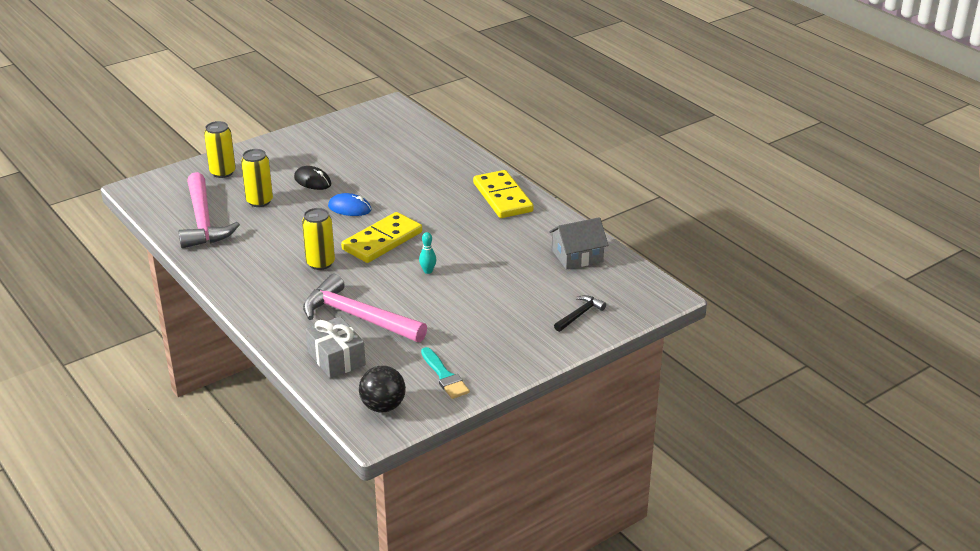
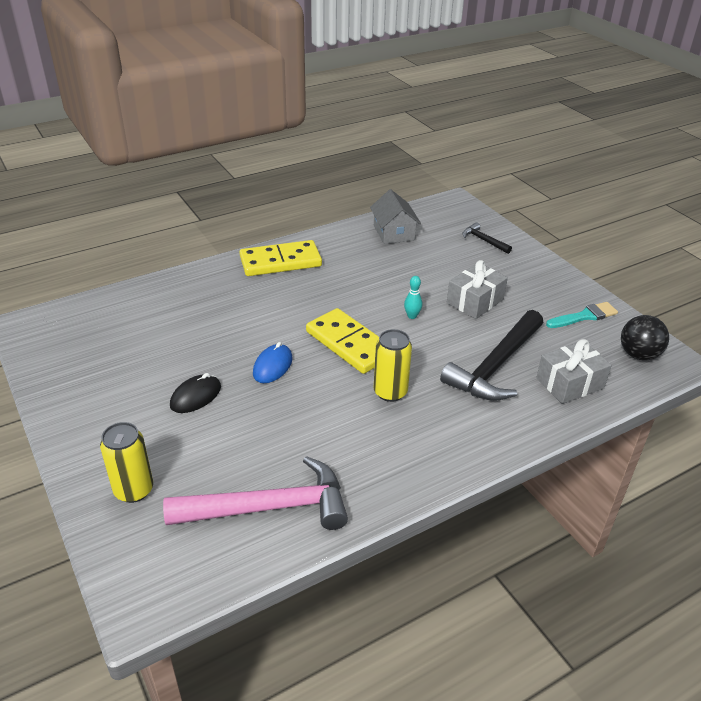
camera: 85 degrees left, 5 degrees up
yellow can [241,149,273,207] -> none
pink hammer [303,274,427,342] -> black hammer [440,310,543,401]
none -> grey gift [447,260,508,319]

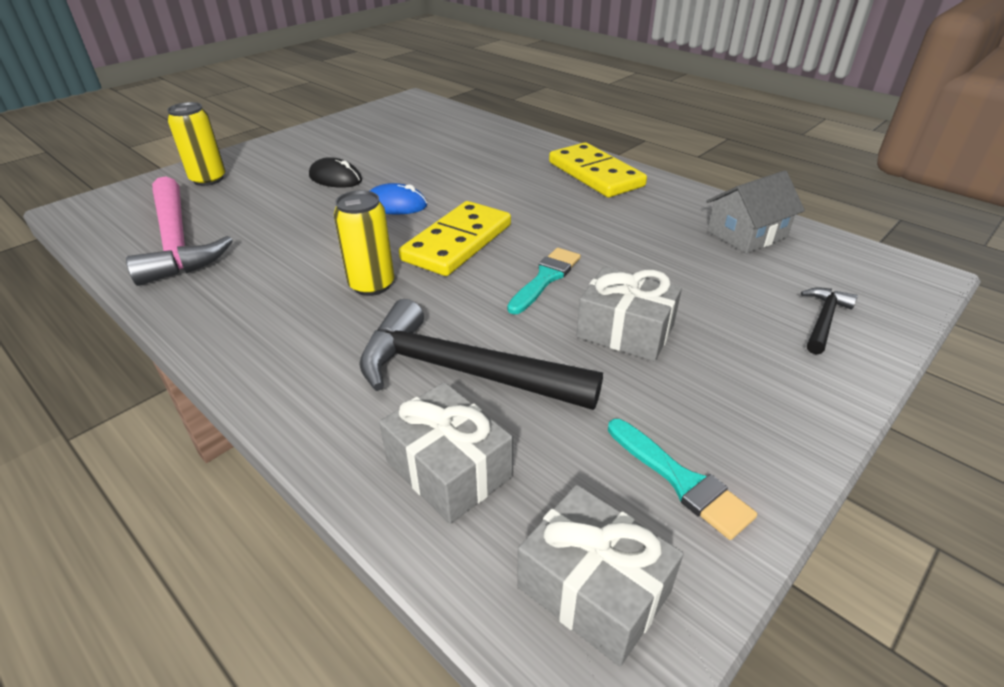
camera: 75 degrees right, 0 degrees up
turquoise bowling pin [404,276,422,319] -> turquoise brush [507,248,581,315]
black ball [621,315,669,361] -> grey gift [517,485,683,666]

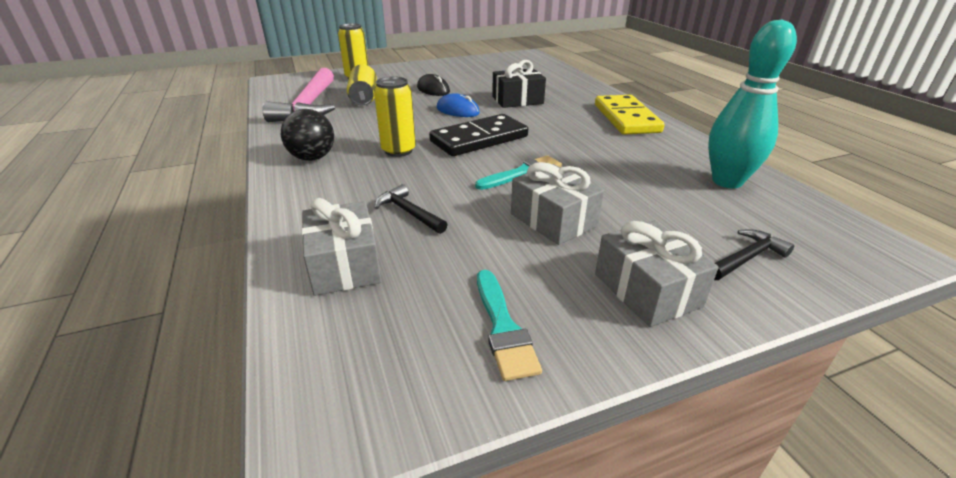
camera: 25 degrees right, 5 degrees down
black hammer [359,299,603,410] -> black hammer [375,184,448,234], size x0.47
yellow domino [399,201,511,276] -> black domino [429,114,528,156]
grey gift [517,485,683,666] -> grey gift moved to [595,221,719,327]
grey house [707,170,805,254] -> turquoise bowling pin [708,19,797,188]
none -> black ball [281,109,334,161]
none -> yellow can [347,64,377,106]
none -> black gift [492,60,546,108]

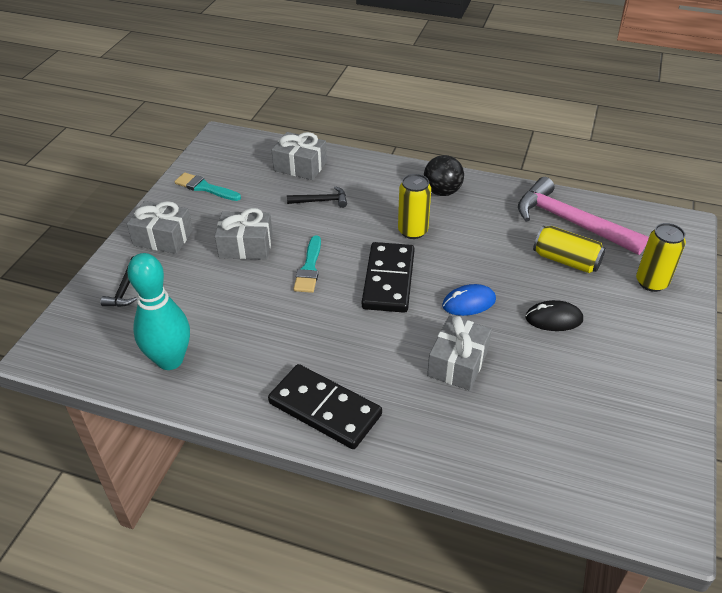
camera: 130 degrees right, 10 degrees up
black gift [492,60,546,108] -> grey gift [427,315,492,391]
yellow domino [595,95,664,135] -> black domino [268,364,382,449]

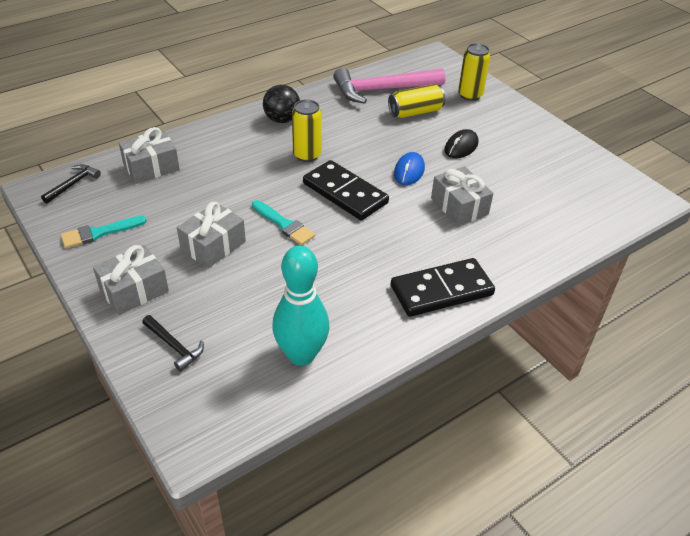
camera: 55 degrees left, 0 degrees up
black hammer [287,186,347,208] -> black hammer moved to [41,164,101,204]

